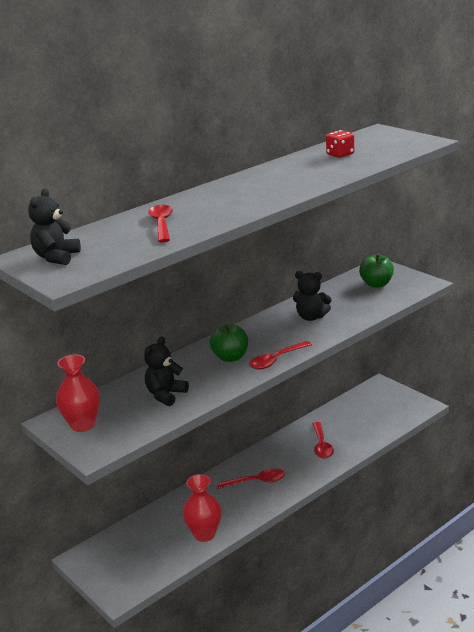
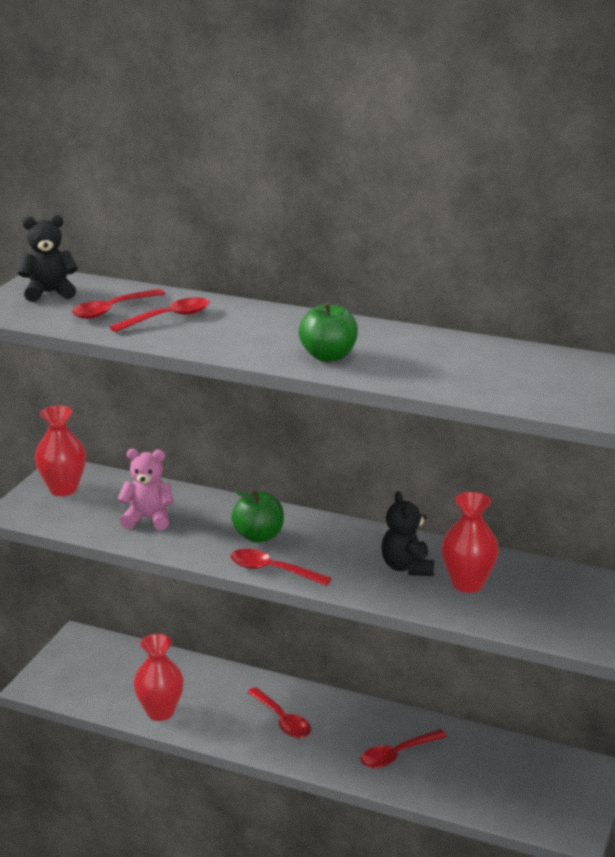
camera: 60 degrees right, 0 degrees up
black teddy bear [144,337,189,406] -> pink teddy bear [117,449,174,530]
red dice [326,130,354,158] -> none
green apple [359,254,394,288] -> green apple moved to [299,302,358,362]
none -> red spoon [72,289,165,319]
none -> red vase [441,492,499,593]

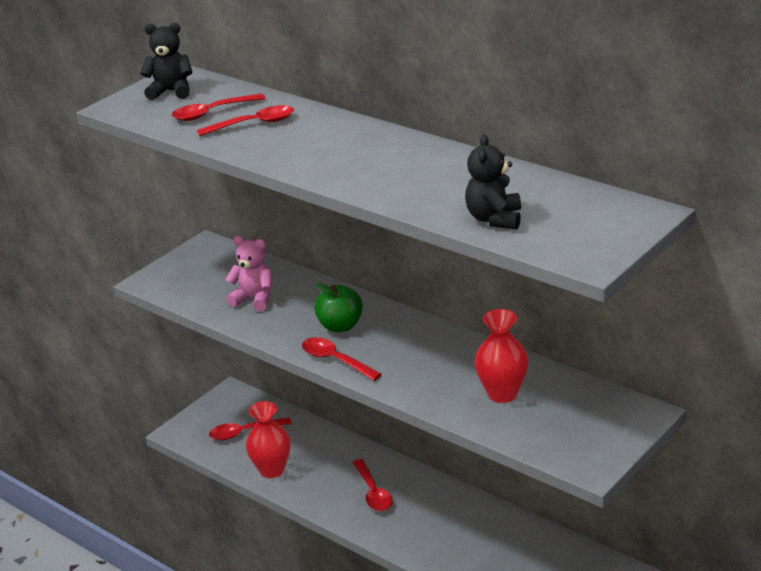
camera: 20 degrees right, 5 degrees up
red vase [35,405,86,496] -> none
green apple [299,302,358,362] -> none
red spoon [361,729,447,768] -> red spoon moved to [209,417,292,440]
black teddy bear [381,491,434,576] -> black teddy bear moved to [465,135,521,230]

